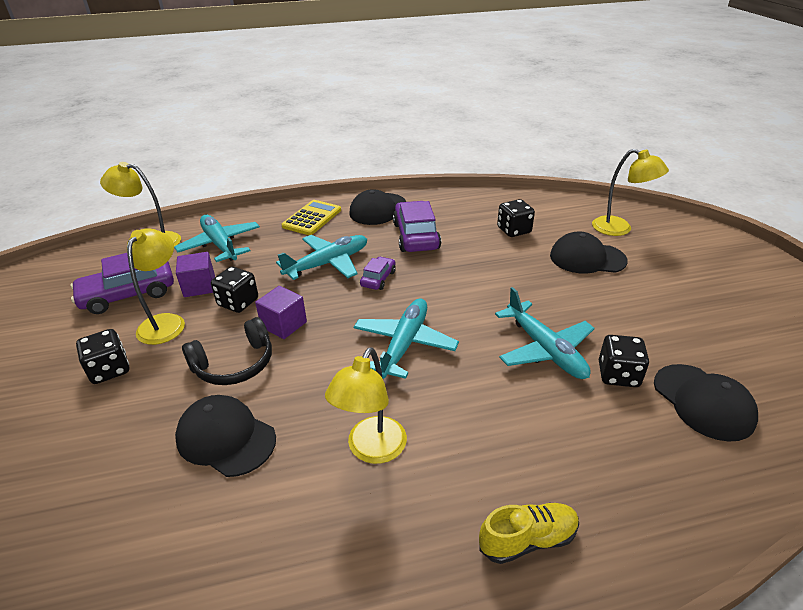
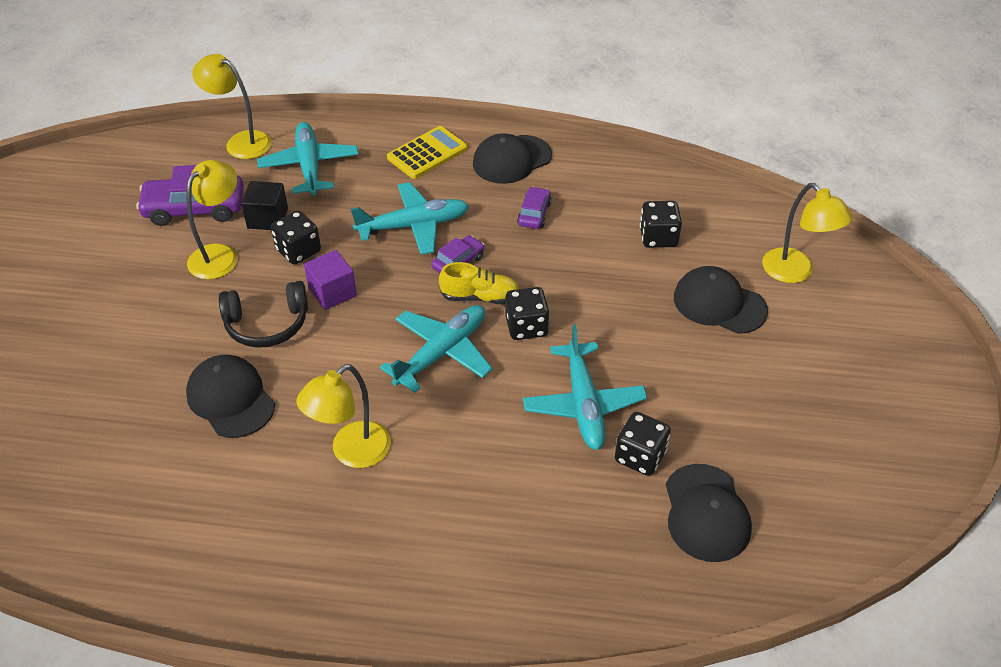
camera: 20 degrees right, 10 degrees up
black dice [76,329,129,384] -> black dice moved to [505,287,550,340]
purple cube [176,252,215,297] -> black cube [241,181,288,230]
purple car [393,201,441,252] -> purple car [517,187,552,229], size x0.53
yellow shoe [479,503,579,564] -> yellow shoe moved to [439,262,519,304]

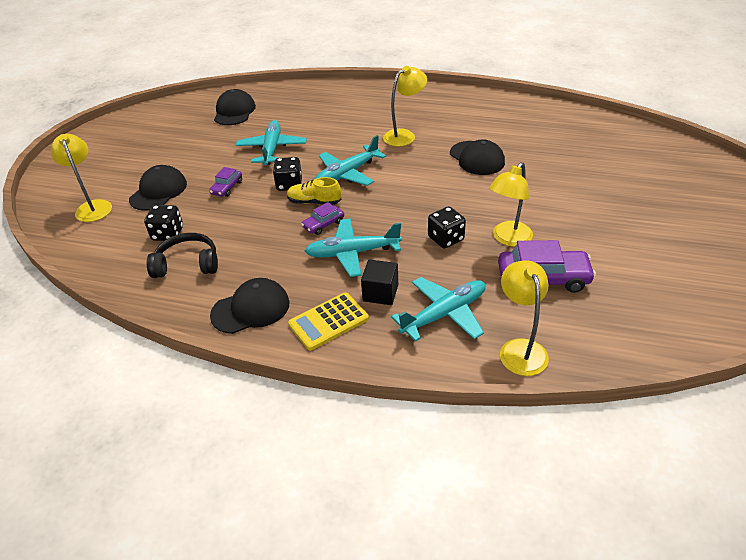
camera: 170 degrees left, 5 degrees down
yellow lamp [192,54,272,159] -> yellow lamp turned 135 degrees counterclockwise [500,260,549,376]
black headphones [219,281,308,348] -> black headphones moved to [147,233,218,278]
black cube [241,181,288,230] -> black cube moved to [361,259,398,305]
turquoise plane [257,122,359,196] -> turquoise plane turned 120 degrees counterclockwise [391,277,486,342]
purple cube [304,250,357,310] -> none
purple car [517,187,552,229] -> purple car moved to [209,167,242,197]
black dice [615,412,671,476] -> none
black cap [674,266,768,334] -> black cap turned 105 degrees counterclockwise [129,165,187,211]

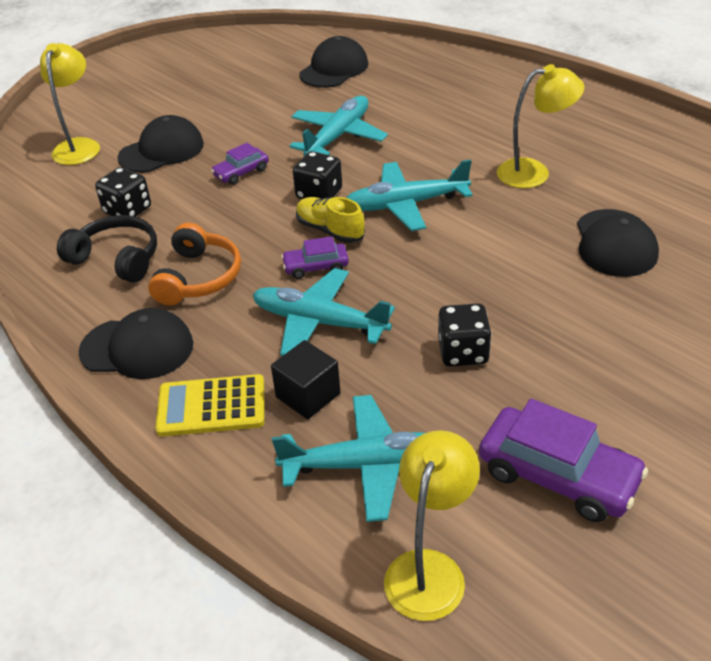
camera: 30 degrees right, 0 degrees up
yellow lamp [489,162,533,247] -> none
none -> orange headphones [148,223,241,305]

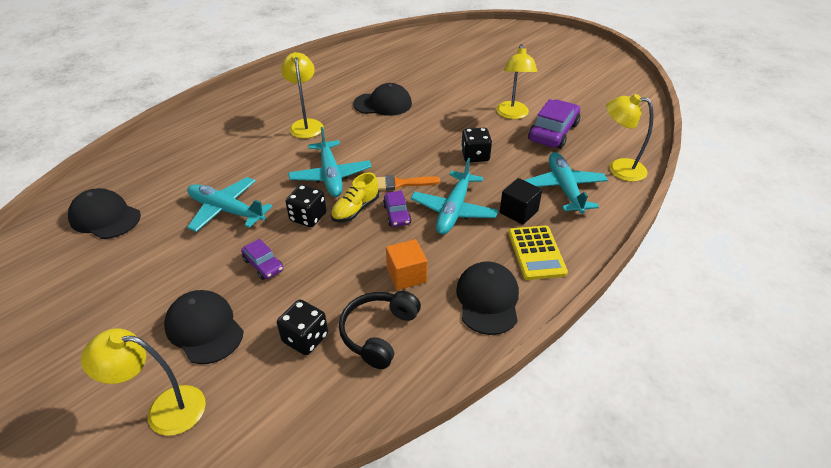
camera: 95 degrees left, 0 degrees up
orange headphones [148,223,241,305] -> orange cube [386,239,427,290]
none -> orange brush [376,175,440,190]
none -> yellow lamp [496,44,537,119]

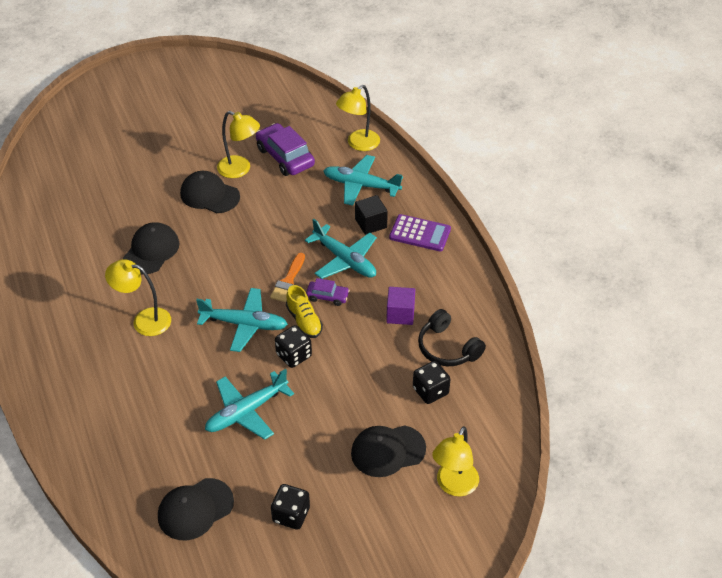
camera: 65 degrees left, 5 degrees up
purple car [241,239,283,280] -> none
orange cube [386,239,427,290] -> purple cube [386,287,415,325]
black cap [456,261,519,335] -> black cap moved to [180,171,240,213]
black dice [461,128,492,162] -> black dice moved to [271,484,310,530]
yellow calculator [508,225,568,280] -> purple calculator [389,214,451,252]

